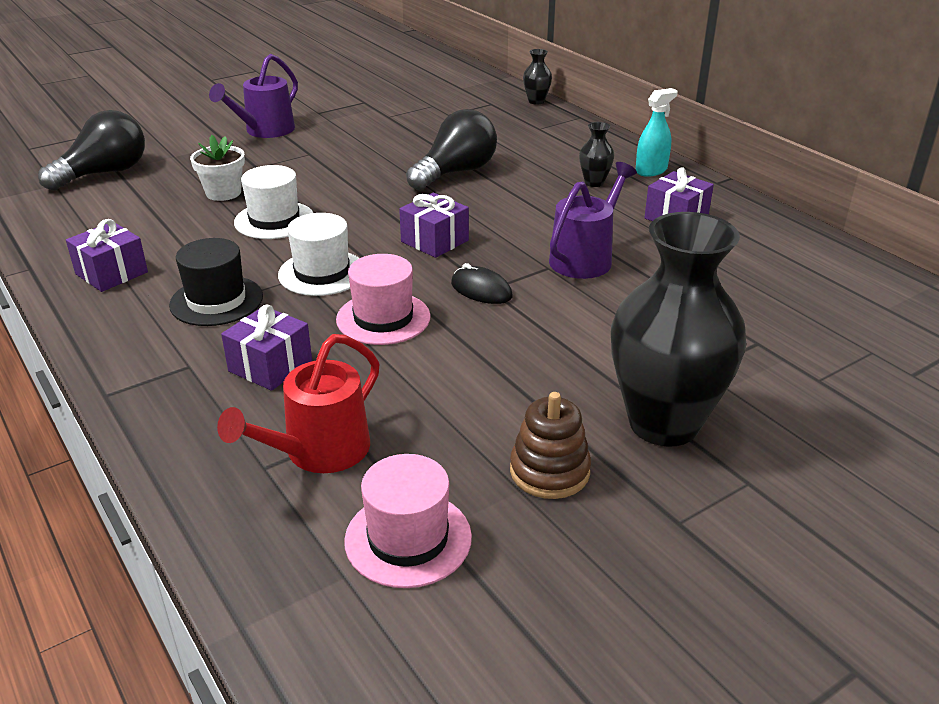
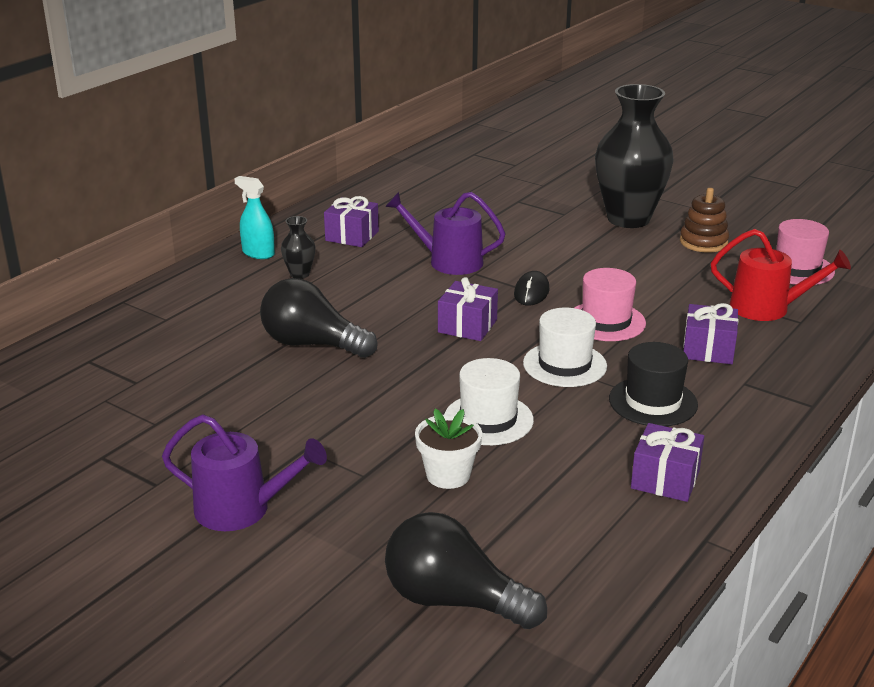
camera: 110 degrees left, 5 degrees down
black vase [523,49,552,105] -> none

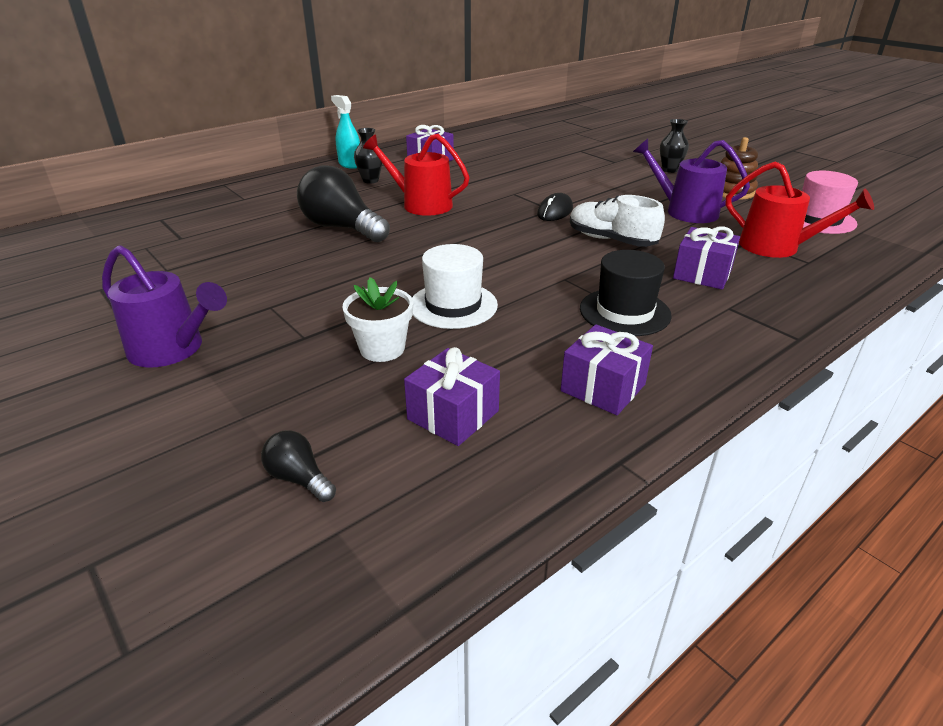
camera: 15 degrees right, 5 degrees up
purple watering can [385,192,506,275] -> purple watering can moved to [633,139,750,223]
black light bulb [385,512,547,629] -> black light bulb [261,430,336,502], size x0.47
purple gift [438,277,498,341] -> purple gift moved to [404,347,500,446]
white hat [523,308,607,387] -> none
pink hat [574,268,646,341] -> white shoe [570,195,665,247]
black vase [595,84,674,228] -> black vase [660,119,689,173], size x0.41
none -> red watering can [363,134,470,216]

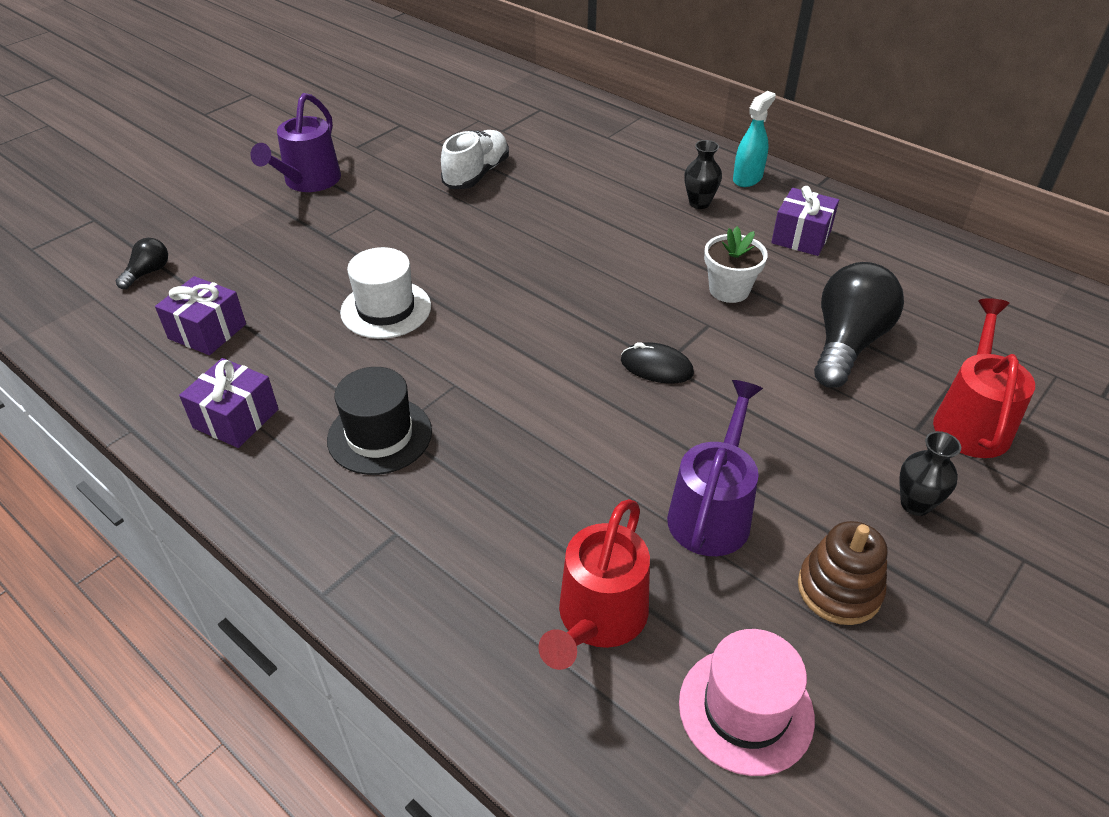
camera: 80 degrees right, 10 degrees up
black light bulb [297,165,390,242] -> black light bulb moved to [814,262,904,388]
white flower pot [342,277,413,362] -> white flower pot moved to [704,226,768,303]
red watering can [363,134,470,216] -> red watering can moved to [933,298,1035,458]
white shoe [570,195,665,247] -> white shoe moved to [441,130,509,189]
purple gift [673,227,740,290] -> none

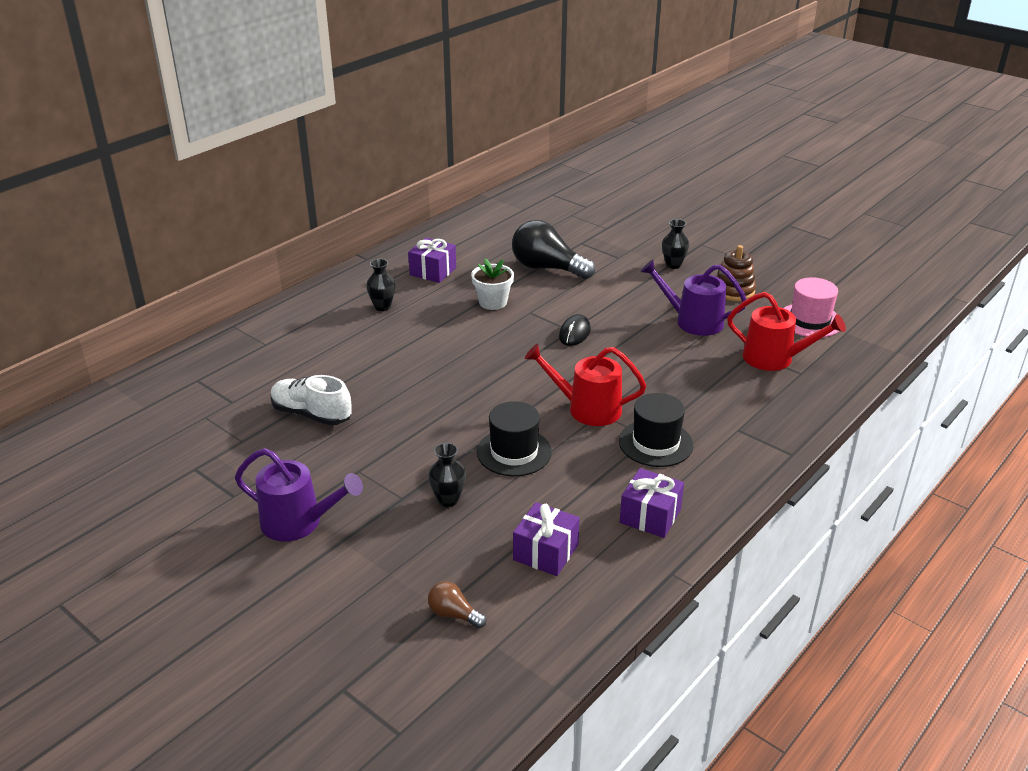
camera: 90 degrees left, 10 degrees down
black light bulb [116,238,168,289] -> brown light bulb [428,582,486,628]
white hat [340,247,431,339] -> black hat [477,401,552,476]
turquoise spray bottle [733,91,776,187] -> none
red watering can [933,298,1035,458] -> red watering can moved to [525,344,647,426]
none -> black vase [428,443,466,507]

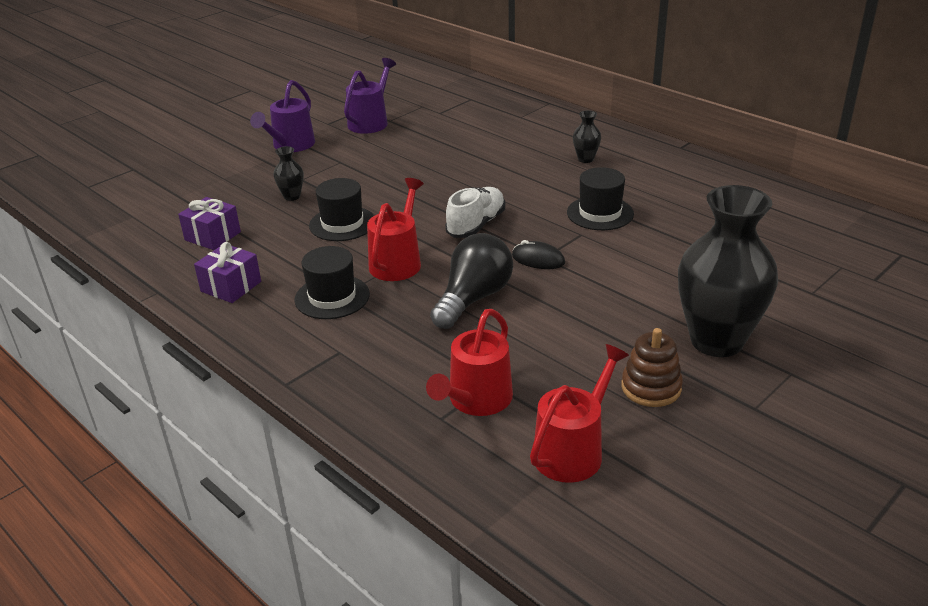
camera: 95 degrees right, 0 degrees up
white shoe [271,375,352,425] -> white shoe moved to [445,187,505,238]
purple gift [408,238,456,283] -> none
brown light bulb [428,582,486,628] -> none
white flower pot [471,258,514,310] -> black hat [567,167,634,230]
black light bulb [512,220,595,279] -> black light bulb moved to [430,233,513,329]
purple watering can [641,259,747,336] -> purple watering can moved to [344,58,396,134]
black vase [662,219,689,269] -> black vase [678,185,778,357], size x2.43
pink hat [784,277,839,337] -> red watering can [530,344,629,483]

